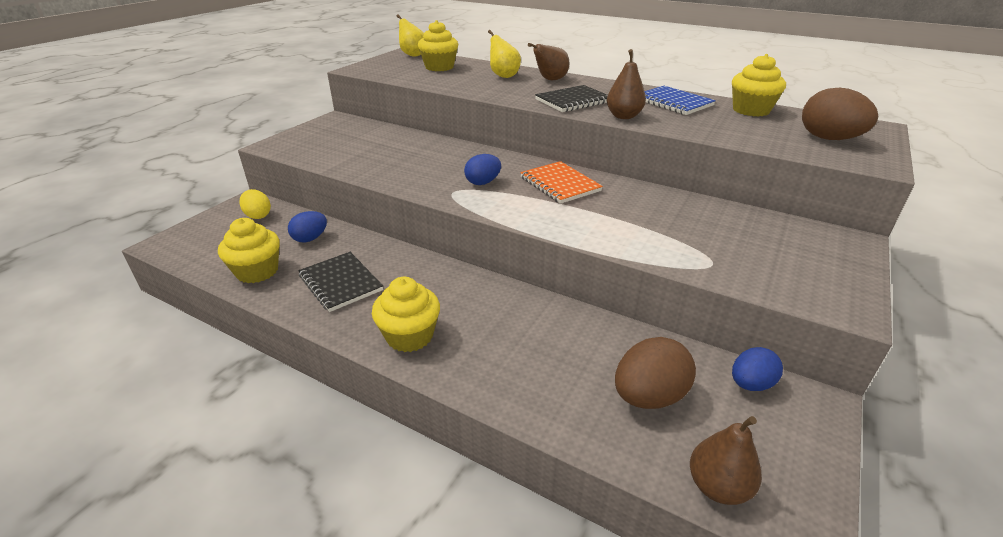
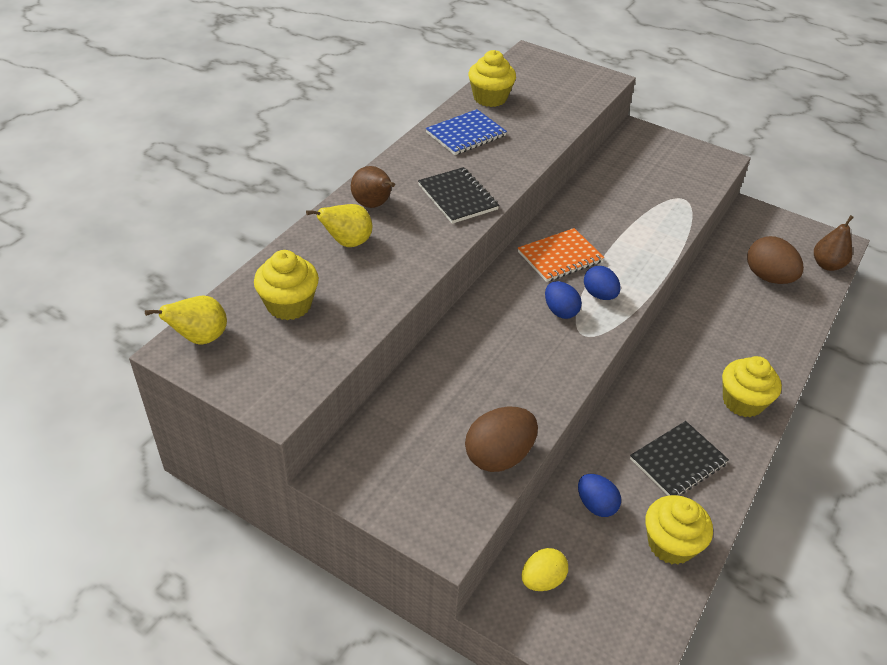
camera: 90 degrees left, 10 degrees up
brown pear [607,49,646,119] -> none
blue egg [732,347,783,391] -> blue egg moved to [584,266,621,300]
brown egg [802,88,878,140] -> brown egg moved to [465,407,538,472]

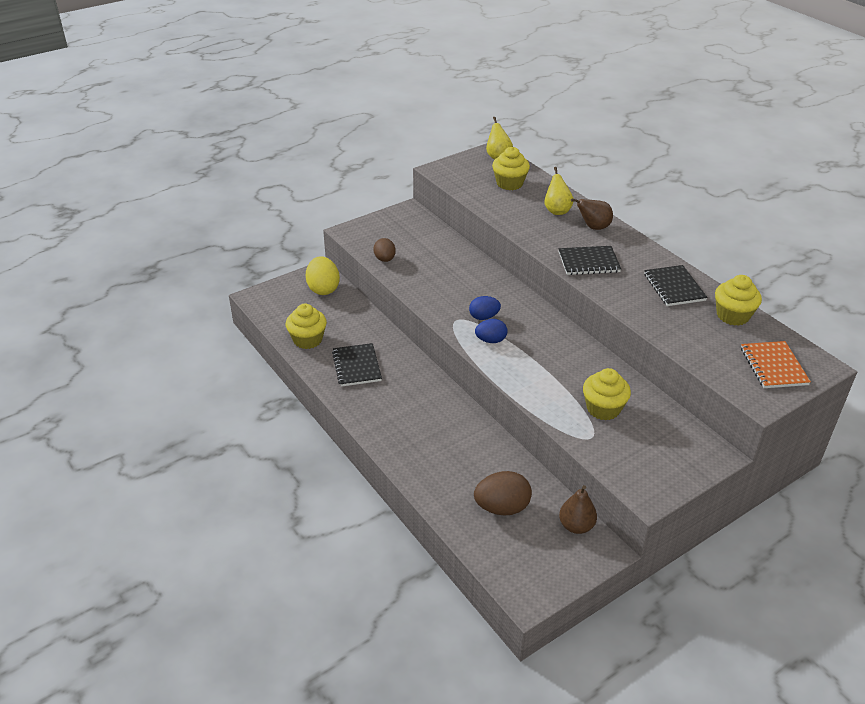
camera: 115 degrees right, 5 degrees down
blue notebook [426,109,507,155] -> black notebook [644,265,708,306]
brown egg [465,407,538,472] -> brown egg [373,238,396,262], size x0.64
orange notebook [518,228,604,282] -> orange notebook moved to [741,341,811,388]
yellow egg [522,548,568,591] -> yellow egg [306,256,340,295], size x1.56
blue egg [578,474,621,517] -> none
yellow cupcake [722,356,782,417] -> yellow cupcake moved to [583,368,631,420]
brown pear [814,215,854,271] -> brown pear moved to [559,485,597,534]

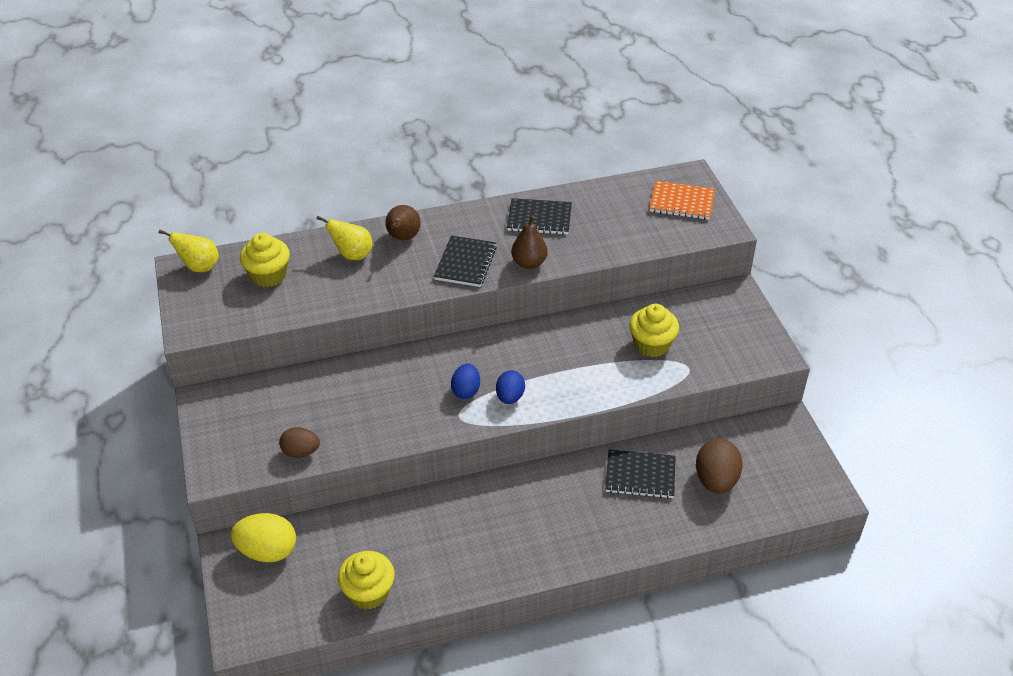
camera: 70 degrees left, 5 degrees up
black notebook [332,343,382,387] -> black notebook moved to [605,449,676,499]
brown pear [559,485,597,534] -> brown pear moved to [511,215,548,269]
yellow cupcake [715,275,762,326] -> none

